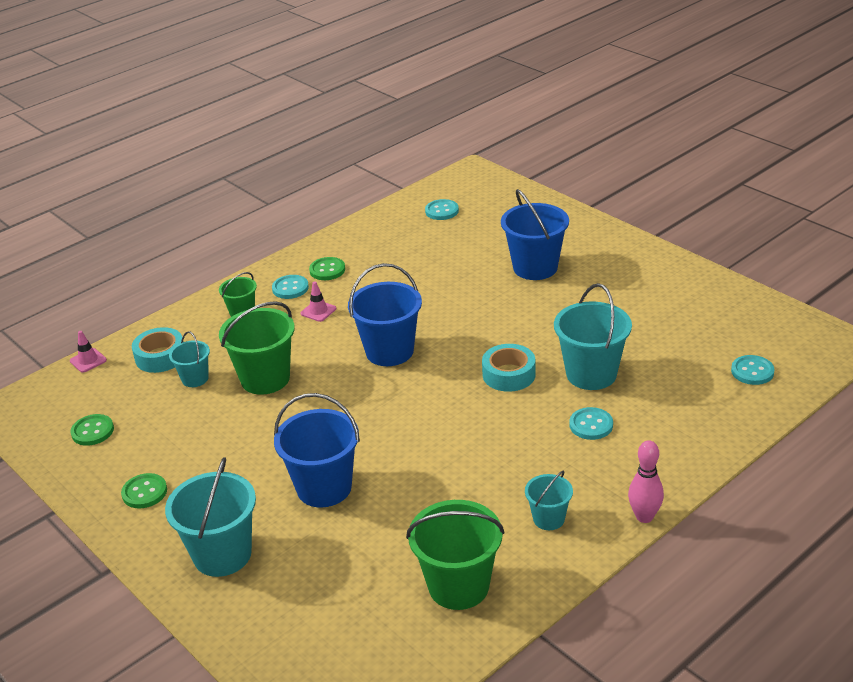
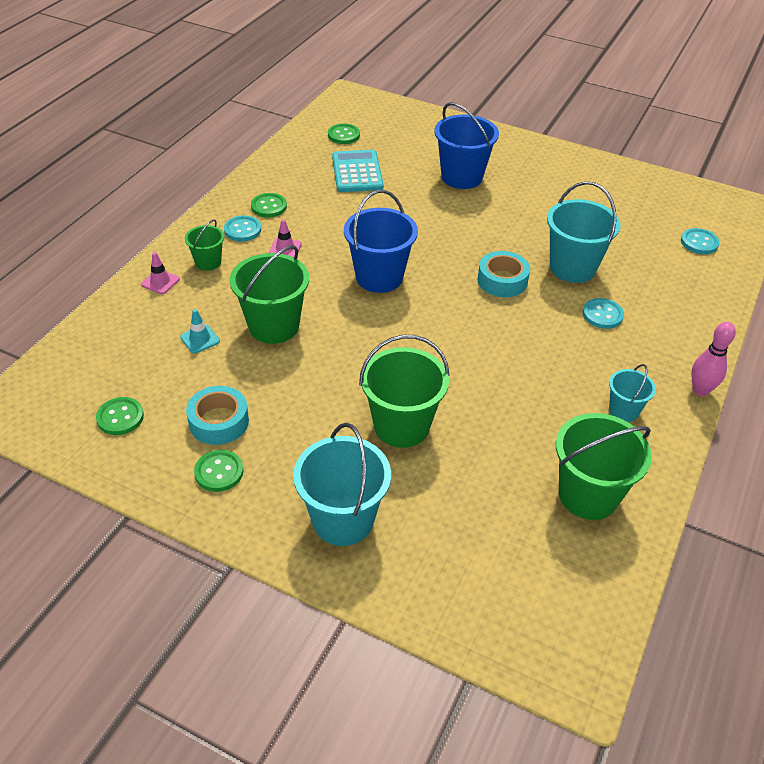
camera: 25 degrees left, 10 degrees up
pink traffic cone [70,331,107,372] -> pink traffic cone moved to [141,252,180,294]
turquoise tape [132,327,184,373] -> turquoise tape moved to [186,386,249,445]
turquoise bucket [169,331,210,387] -> turquoise traffic cone [180,309,220,354]
blue bucket [274,393,360,507] -> green bucket [359,335,450,448]
turquoise button [425,199,459,220] -> green button [328,123,360,144]
none -> turquoise calculator [332,150,383,192]

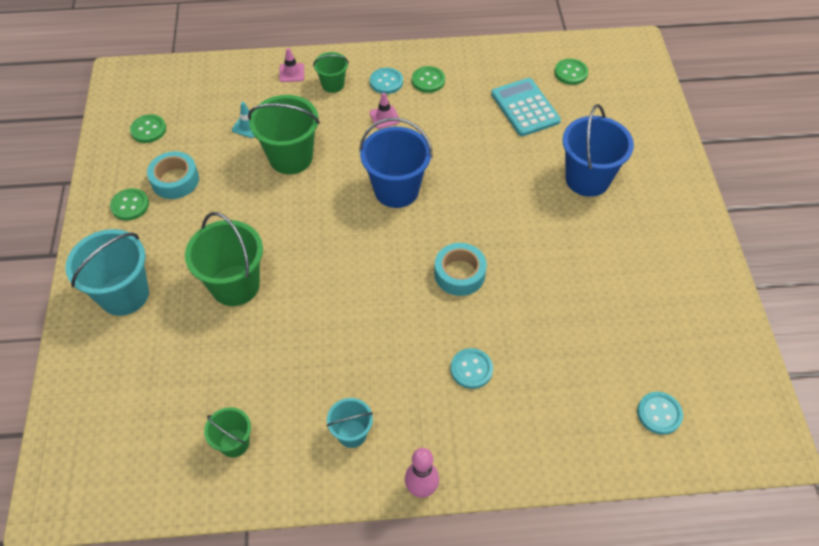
camera: 60 degrees right, 10 degrees up
turquoise calculator [332,150,383,192] -> turquoise calculator turned 75 degrees counterclockwise [491,78,561,136]
turquoise bucket [547,181,621,283] -> none
green bucket [556,413,652,520] -> green bucket [204,407,251,457], size x0.55

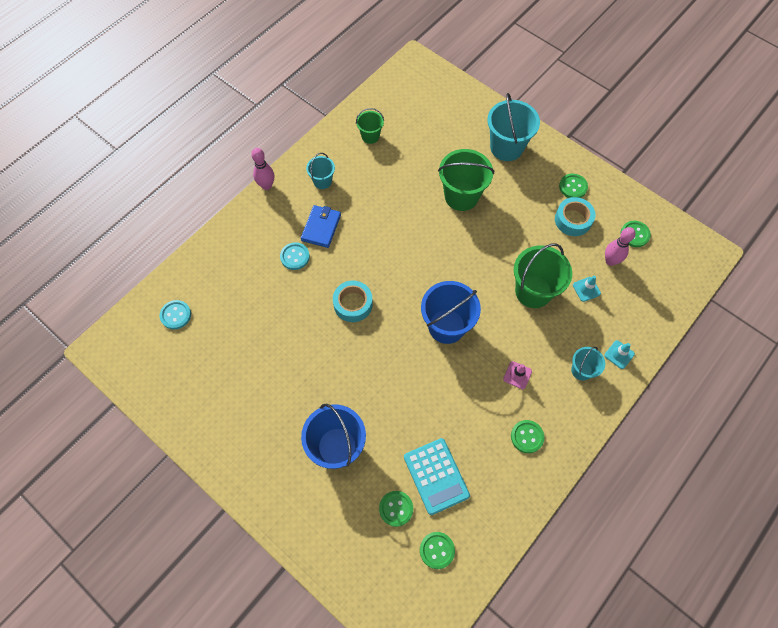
camera: 135 degrees right, 10 degrees up
pink traffic cone [279,48,304,82] -> turquoise traffic cone [604,340,635,369]
green bucket [313,52,349,93] -> turquoise bucket [571,347,605,381]
turquoise button [370,68,403,94] -> none
turquoise calculator [491,78,561,136] -> turquoise calculator turned 45 degrees clockwise [404,438,470,515]
none -> blue wallet [301,205,341,248]
none -> green button [379,491,413,527]
none -> pink bowling pin [605,227,635,266]

